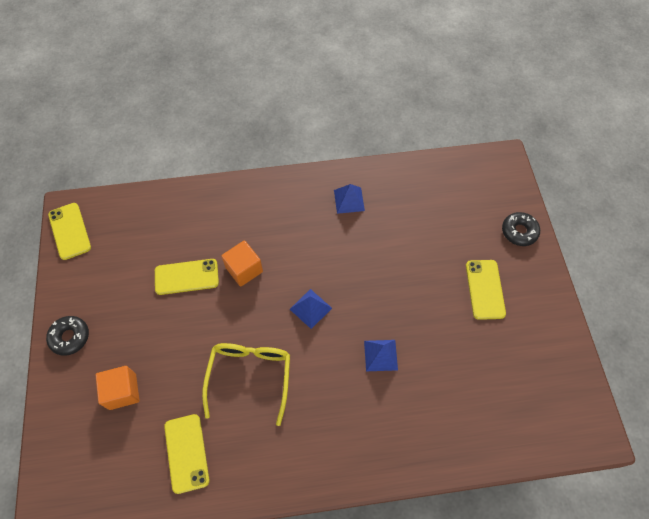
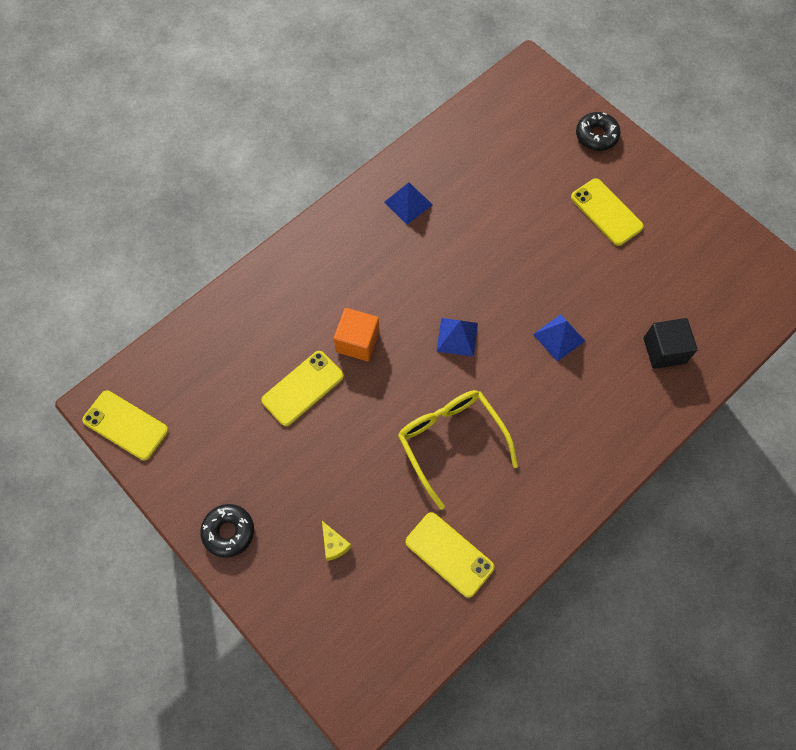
camera: 35 degrees left, 5 degrees up
orange cube [96,366,140,410] -> yellow cheese [322,521,352,561]
none -> black cube [644,318,698,369]

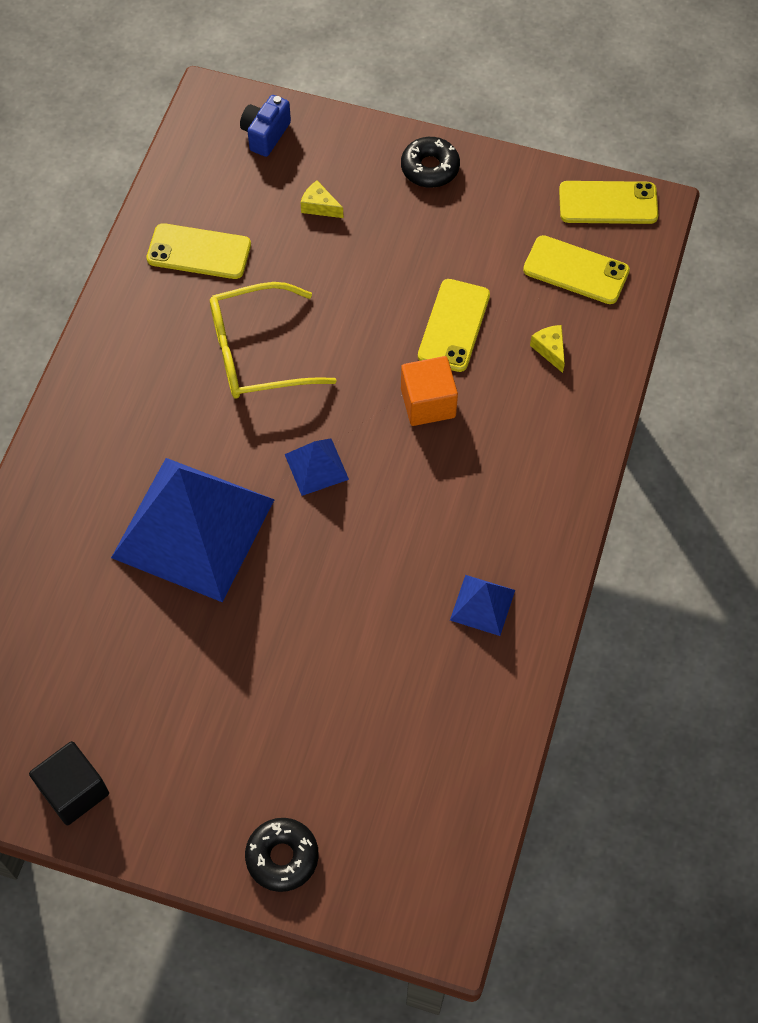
camera: 150 degrees right, 5 degrees down
yellow glasses [398,390,518,510] -> yellow glasses turned 135 degrees clockwise [210,282,337,399]
blue pyramid [533,314,585,362] -> blue pyramid [111,458,275,602], size x2.39
yellow phone [571,178,644,246] -> yellow phone moved to [523,235,630,304]
black cube [644,318,698,369] -> black cube moved to [29,741,109,825]
none -> blue camera [240,95,291,157]
none -> yellow cheese [530,325,565,373]

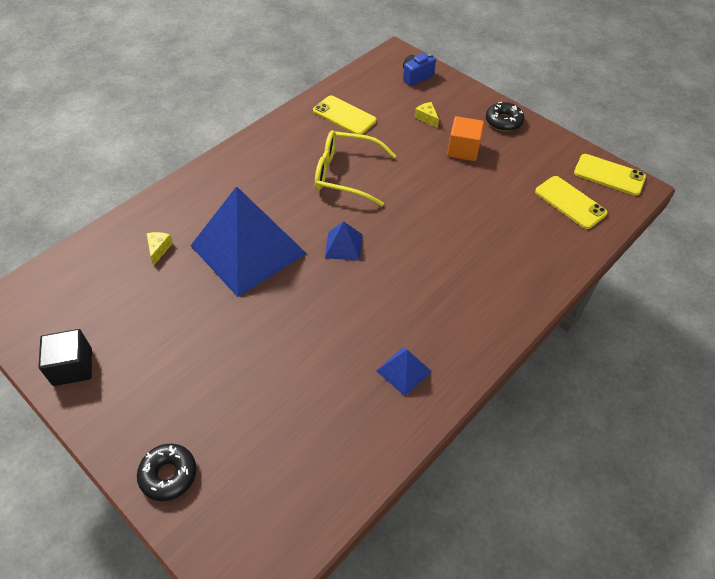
camera: 25 degrees right, 10 degrees down
orange cube [401,356,458,426] -> orange cube moved to [447,116,484,161]
yellow phone [418,279,490,372] -> none
yellow cheese [530,325,565,373] -> yellow cheese moved to [146,232,173,265]

